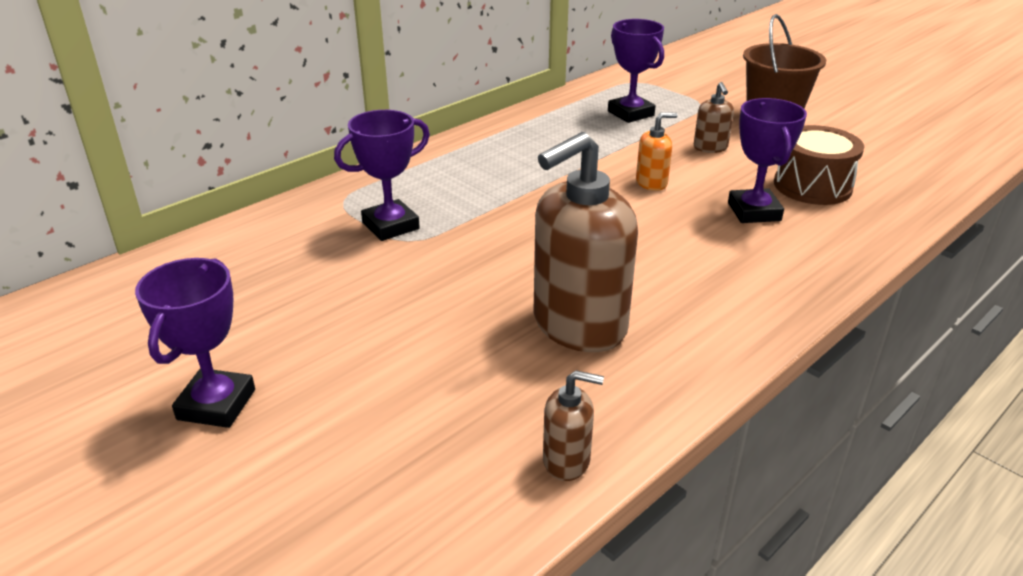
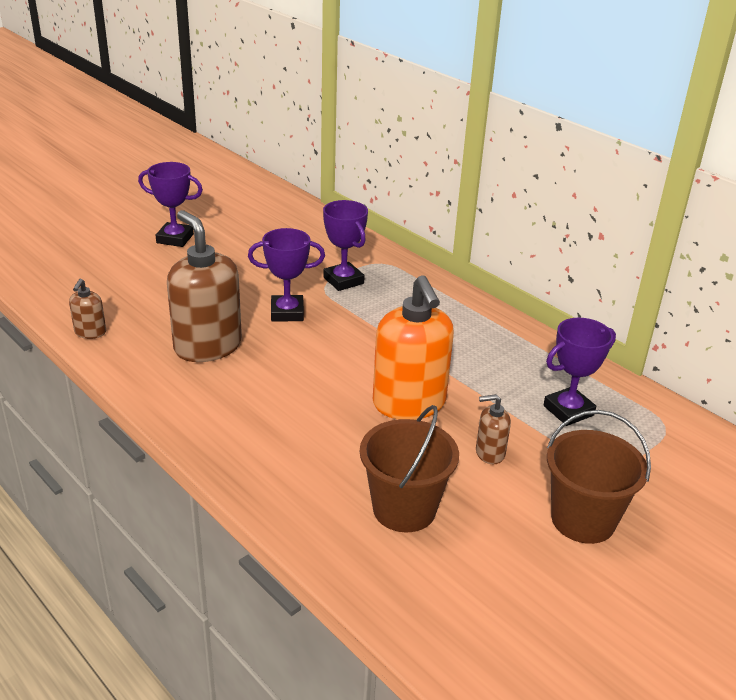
camera: 90 degrees right, 0 degrees up
orange soap dispenser [636,112,678,191] -> orange soap dispenser [373,275,454,420], size x2.17
purple trophy [728,98,807,223] -> purple trophy moved to [248,228,325,322]
brown drum [774,125,864,205] -> brown bucket [360,405,459,533]

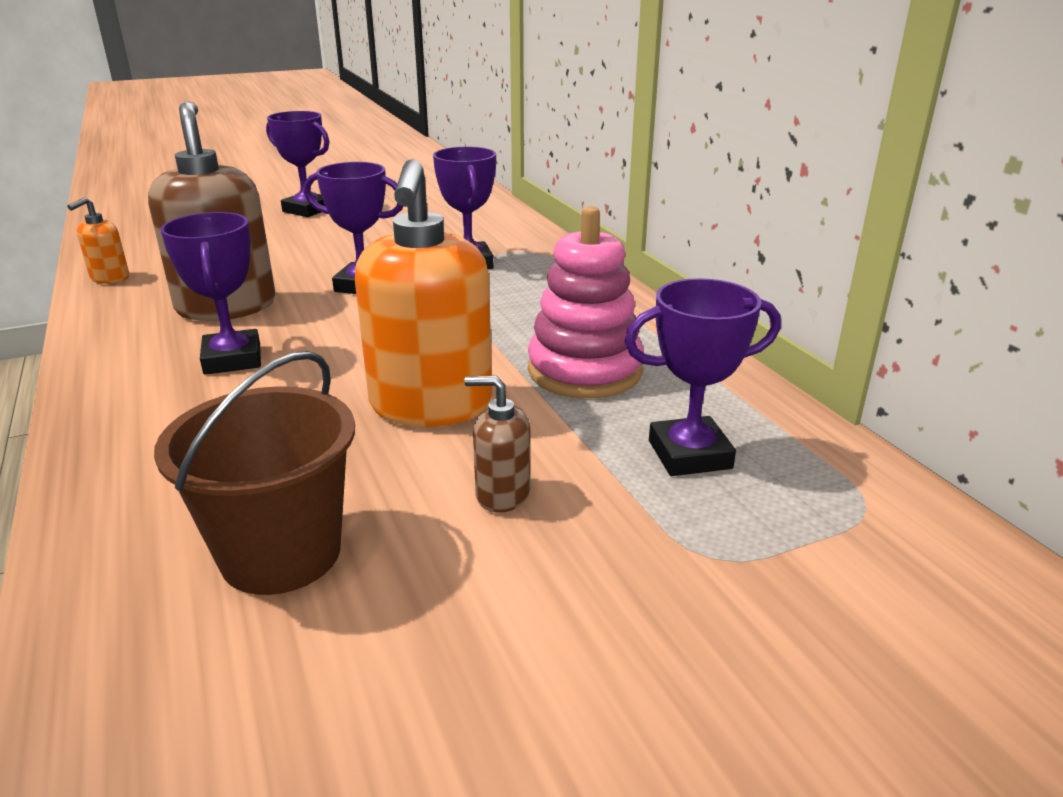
camera: 20 degrees right, 5 degrees down
brown soap dispenser [69,279,106,339] -> orange soap dispenser [67,197,129,284]
brown bucket [547,410,651,544] -> none
none -> purple trophy [160,212,261,375]
none -> pink stacking toy [528,206,644,399]

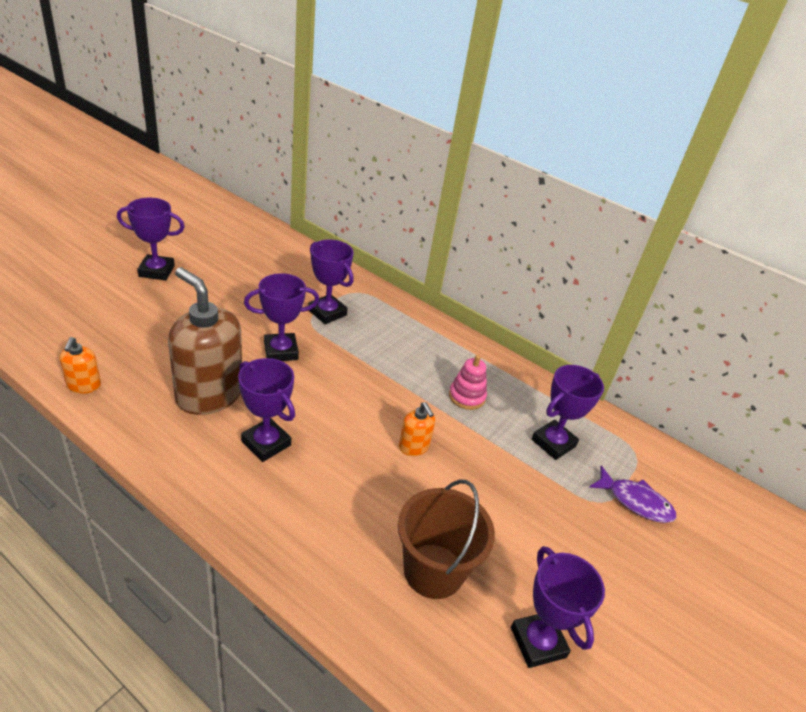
camera: 35 degrees left, 10 degrees up
orange soap dispenser [355,159,492,427] -> orange soap dispenser [399,402,435,456], size x0.46
brown soap dispenser [464,376,530,513] -> none
pink stacking toy [528,206,644,399] -> pink stacking toy [449,355,487,410], size x0.58
none -> purple trophy [511,546,605,668]
none -> purple fish [589,466,676,523]

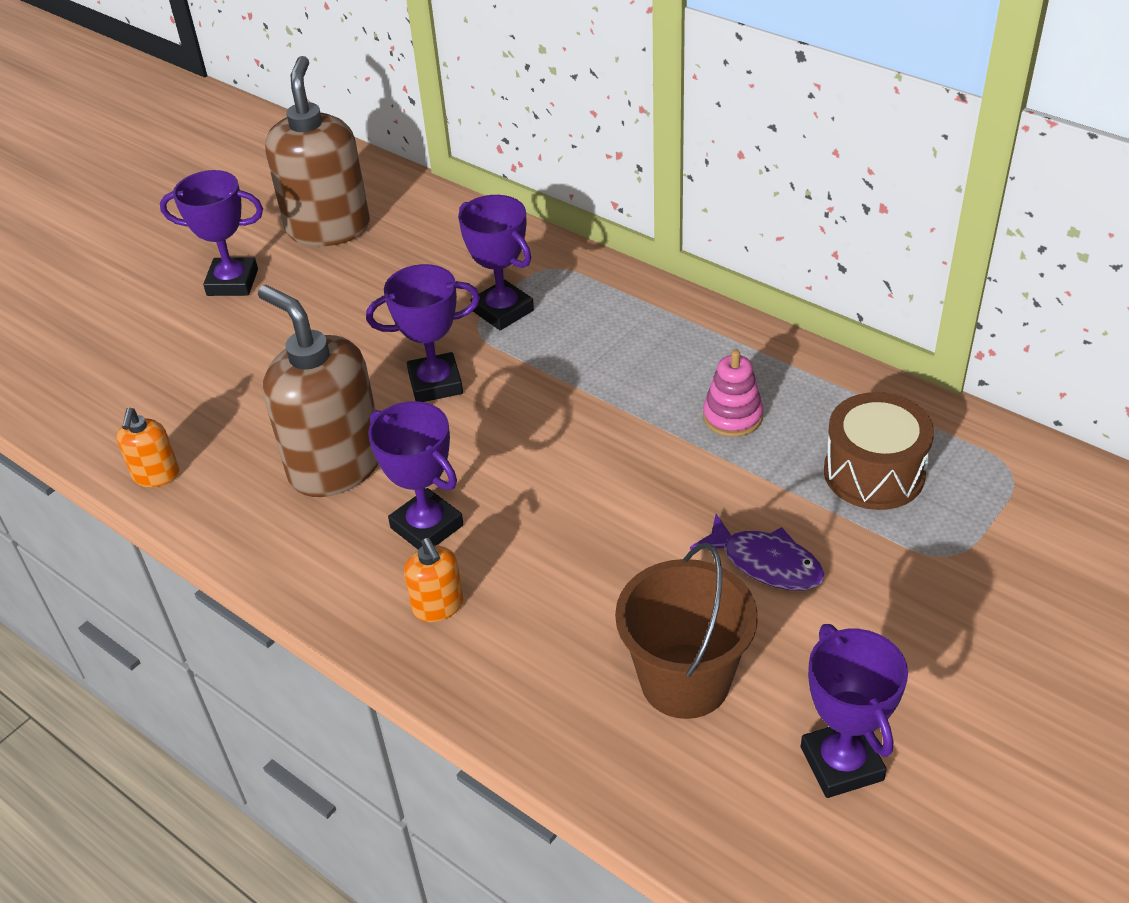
camera: 10 degrees right, 5 degrees up
orange soap dispenser [399,402,435,456] -> orange soap dispenser moved to [404,538,463,622]
purple trophy [531,365,604,460] -> brown drum [824,392,934,510]
purple fish [589,466,676,523] -> purple fish moved to [690,514,825,591]
none -> brown soap dispenser [265,56,370,246]

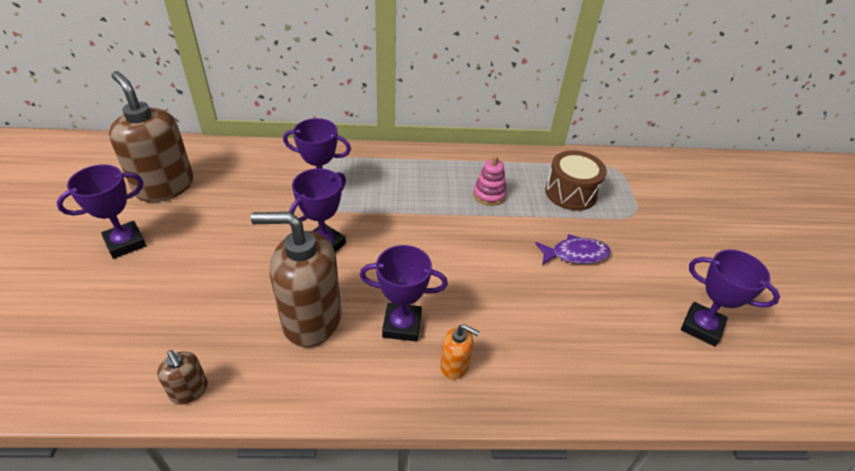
camera: 45 degrees left, 0 degrees up
orange soap dispenser [117,408,179,487] -> brown soap dispenser [157,350,208,405]
brown bucket [615,543,758,719] -> none

